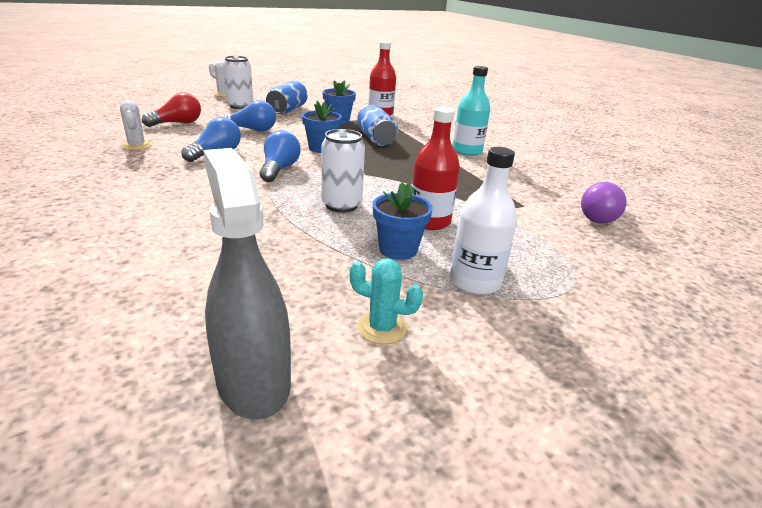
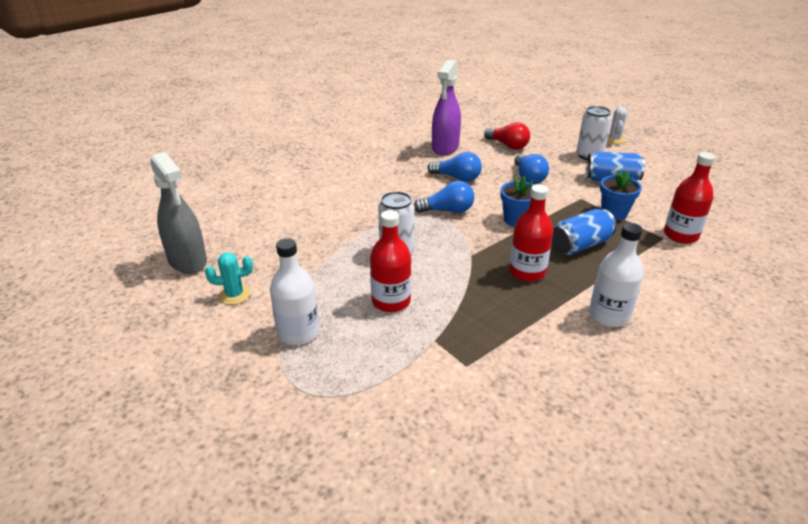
camera: 80 degrees right, 5 degrees up
white cactus [120,101,152,150] -> purple spray bottle [432,60,461,155]
grey spray bottle [203,148,291,420] -> grey spray bottle turned 90 degrees clockwise [150,152,207,274]
turquoise cactus [349,259,423,344] -> turquoise cactus turned 75 degrees clockwise [205,252,253,305]
blue flower pot [373,182,433,260] -> none
turquoise bottle [452,66,490,156] -> white bottle [589,223,644,327]
purple light bulb [581,182,627,224] -> none
none -> red bottle [509,184,553,282]

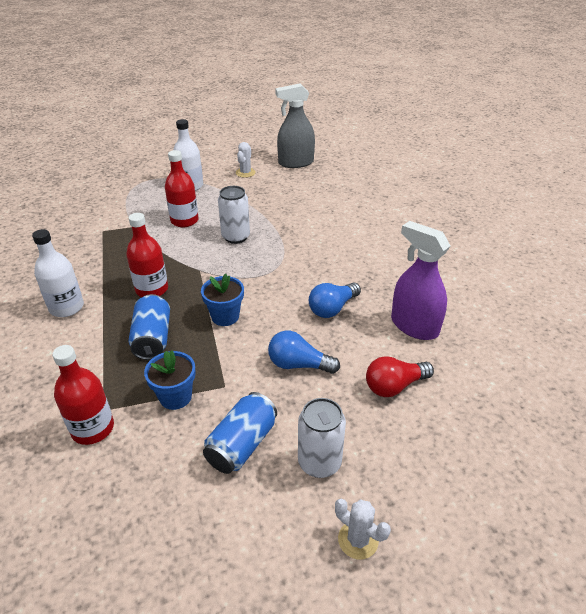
camera: 115 degrees right, 5 degrees up
turquoise cactus [205,252,253,305] -> white cactus [236,142,256,178]
blue light bulb [414,181,474,213] -> none

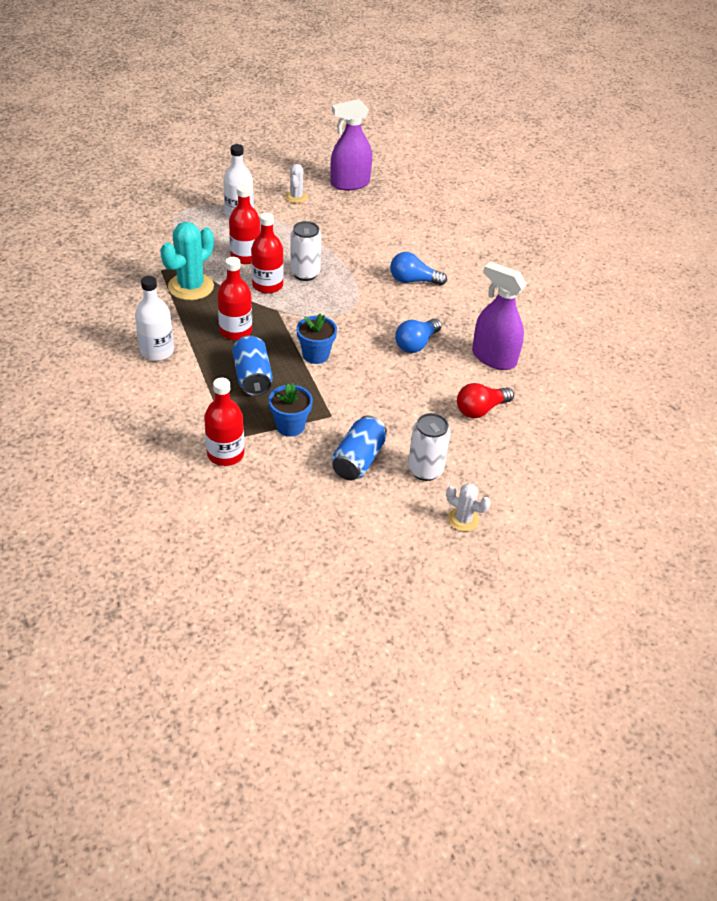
camera: 10 degrees left, 5 degrees up
blue light bulb [268,331,340,374] -> blue light bulb moved to [390,252,447,286]
grey spray bottle [275,83,315,168] -> purple spray bottle [330,99,372,190]
none -> turquoise cactus [160,222,214,300]
none -> red bottle [251,212,284,294]

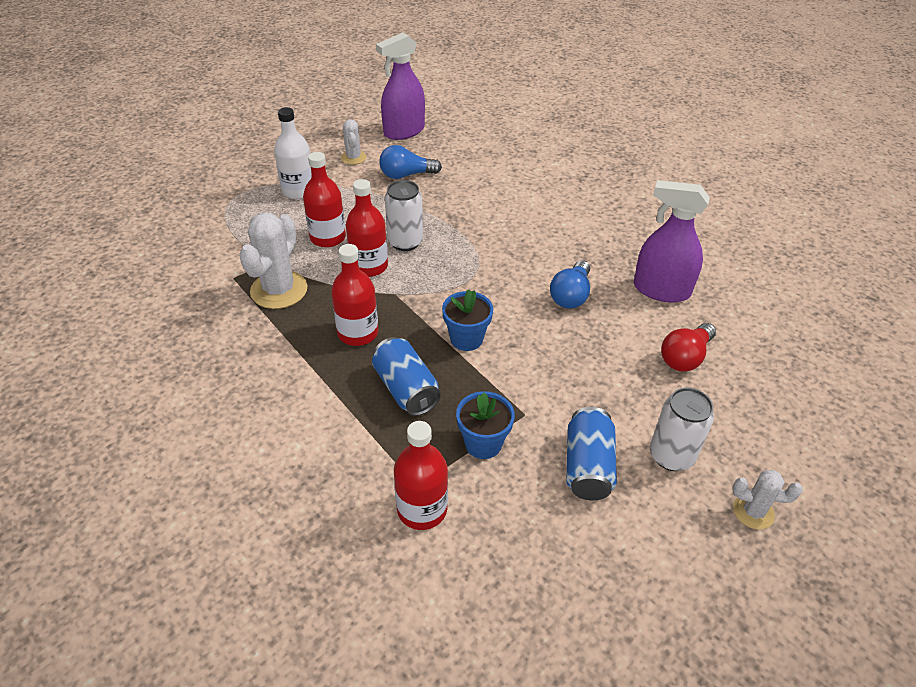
camera: 15 degrees left, 0 degrees up
white bottle [135,276,174,361] -> none
turquoise cactus [160,222,214,300] -> white cactus [239,213,308,309]
blue light bulb [390,252,447,286] -> blue light bulb moved to [379,145,442,179]

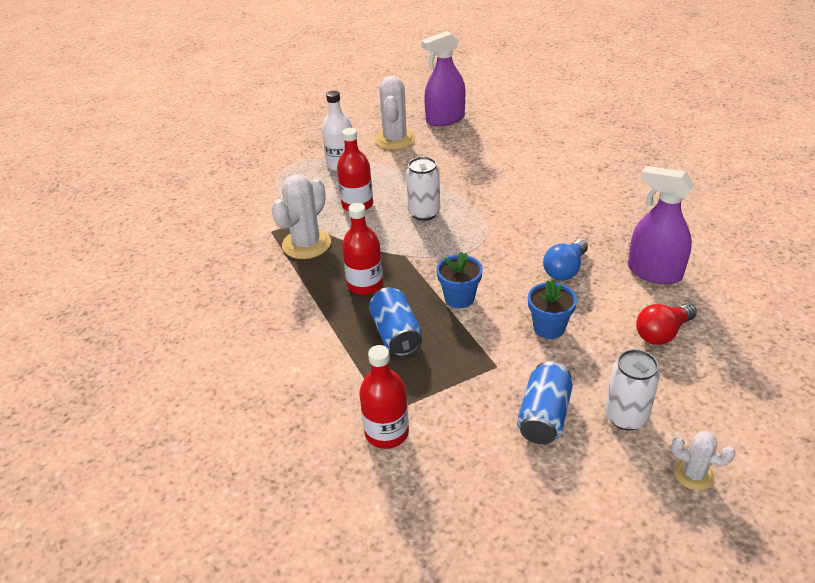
camera: 15 degrees right, 5 degrees down
white cactus [341,119,366,165] -> white cactus [375,76,416,150], size x1.80
red bottle [346,179,388,277] -> none
blue light bulb [379,145,442,179] -> none
blue flower pot [456,391,515,459] -> blue flower pot moved to [528,279,577,339]

